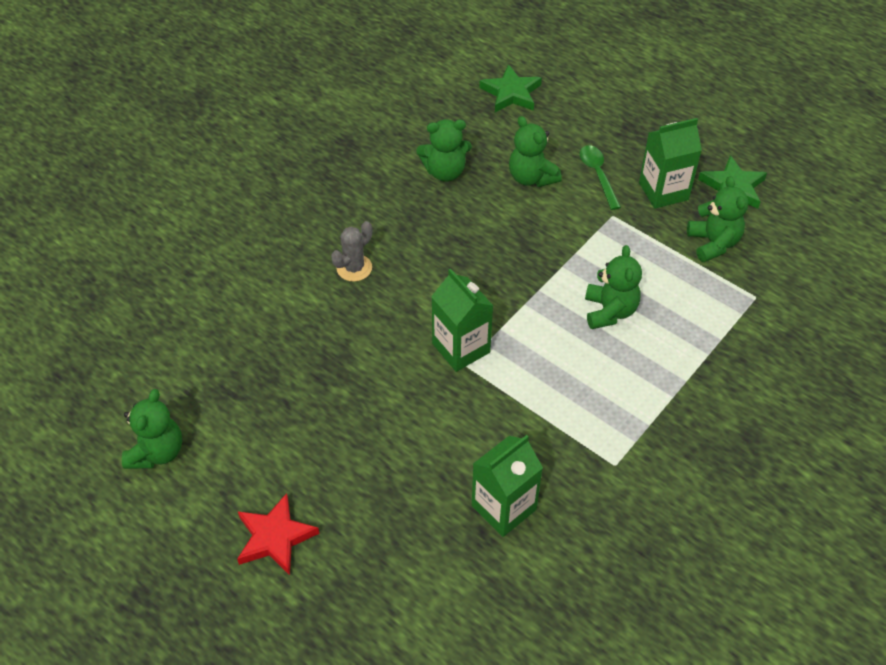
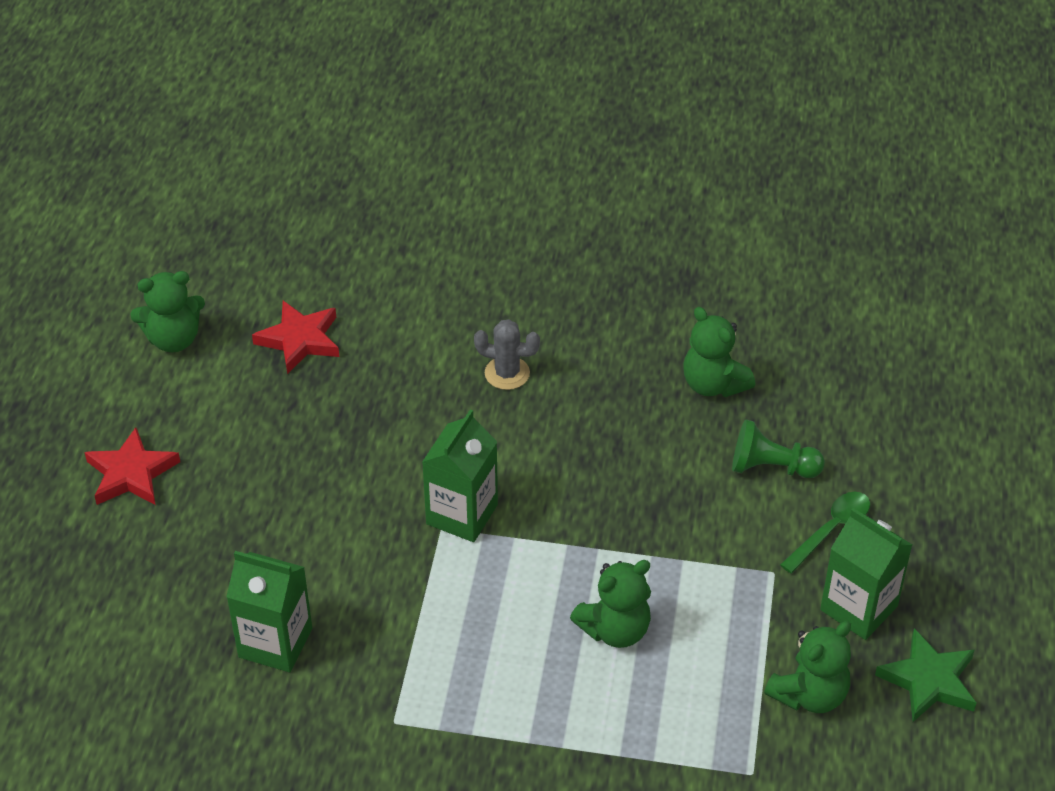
camera: 60 degrees right, 5 degrees down
green star [479,64,542,112] -> none
green teddy bear [509,116,562,187] -> green pawn [732,420,825,478]
none -> red star [252,301,339,374]

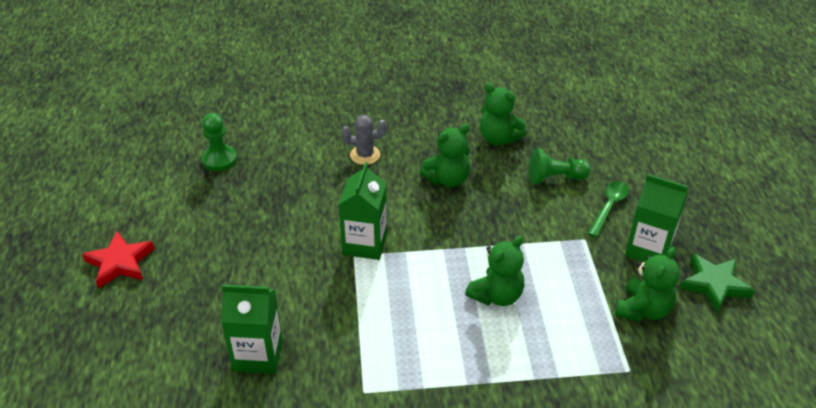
camera: 15 degrees left, 5 degrees down
green teddy bear [130,271,205,352] -> green teddy bear moved to [420,124,470,187]
red star [252,301,339,374] -> green pawn [202,113,237,171]

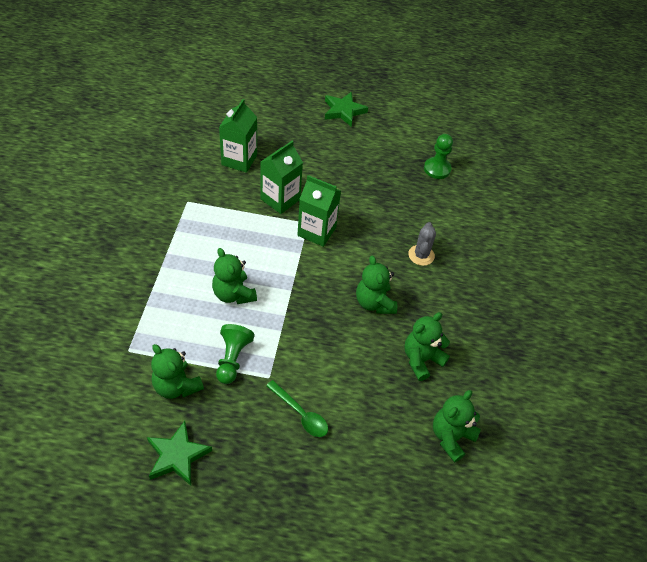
camera: 100 degrees right, 10 degrees up
red star [82,231,155,289] -> green star [325,92,368,127]
green pawn [529,148,591,184] -> green pawn moved to [216,324,255,384]
green carton [625,174,689,262] -> green carton moved to [261,141,303,214]
none -> green teddy bear [433,390,481,463]

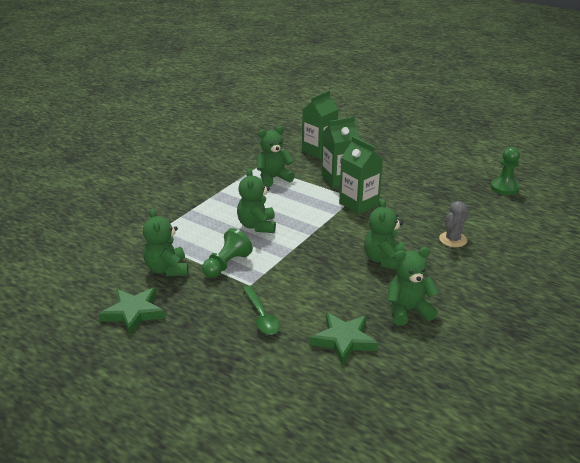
camera: 30 degrees right, 20 degrees down
green star [325,92,368,127] -> green star moved to [310,312,379,365]
green teddy bear [433,390,481,463] -> green teddy bear moved to [257,126,295,187]

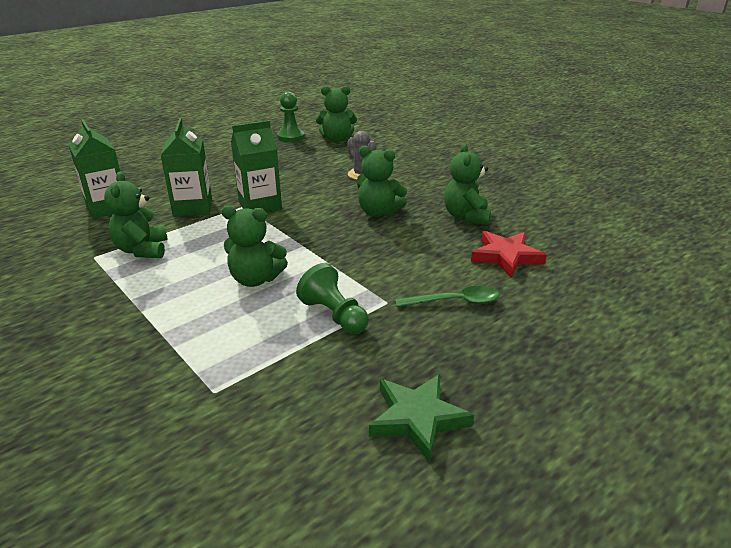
camera: 75 degrees left, 0 degrees up
green teddy bear [143,209,188,276] -> green teddy bear moved to [316,86,357,142]
green star [310,312,379,365] -> red star [471,231,547,277]

